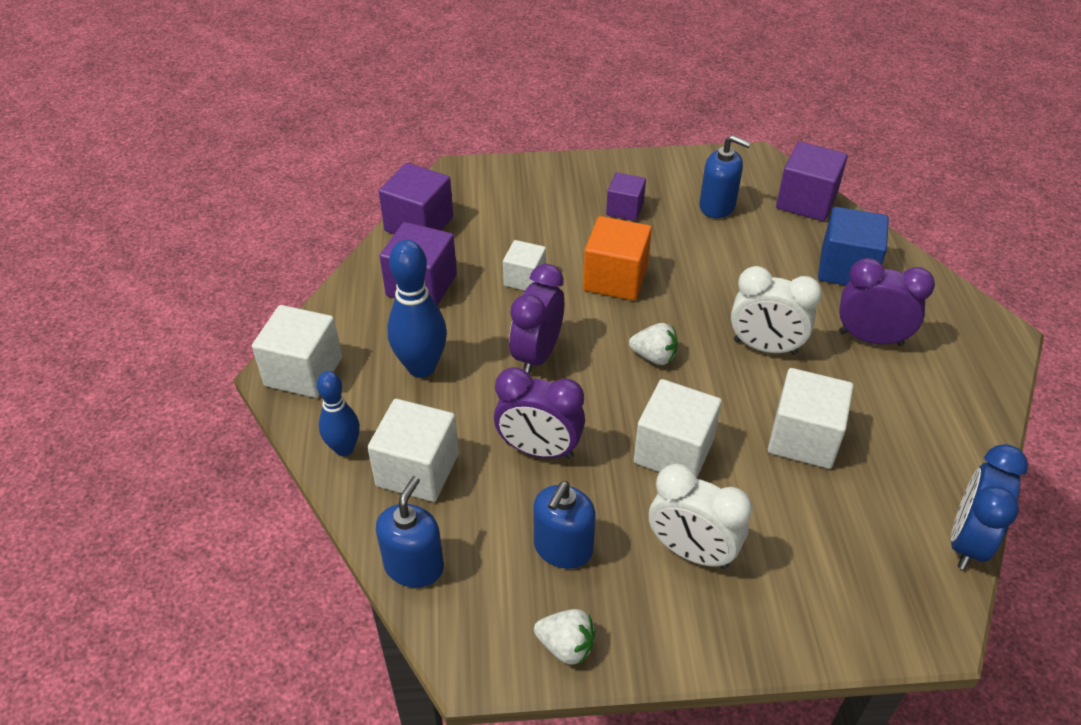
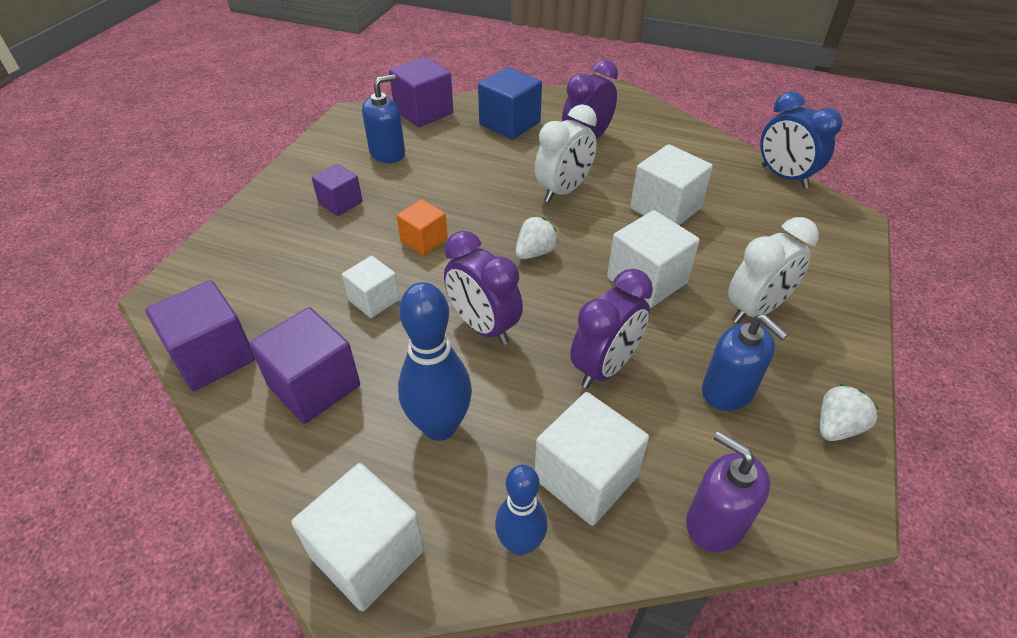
camera: 65 degrees left, 0 degrees up
blue soap dispenser [376,476,444,588] -> purple soap dispenser [686,431,770,552]
orange cube [583,216,652,301] -> orange cube [397,199,448,256], size x0.62

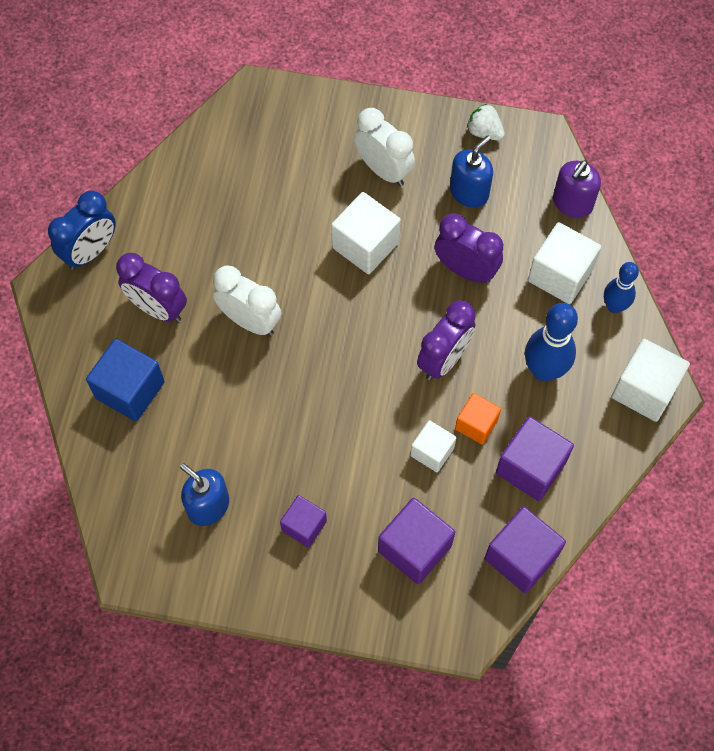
camera: 100 degrees left, 20 degrees up
purple cube [389,57,453,127] -> purple cube moved to [378,498,455,584]
orange cube [397,199,448,256] -> orange cube moved to [455,393,501,445]
white strawberry [516,217,558,259] -> none
white cube [630,144,713,225] -> none
blue clock [760,91,843,189] -> blue clock moved to [48,191,116,270]

